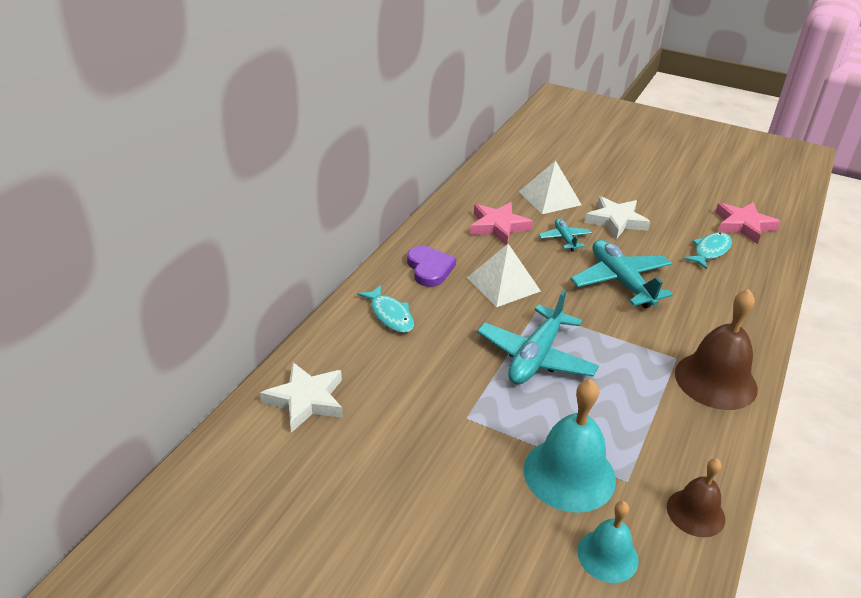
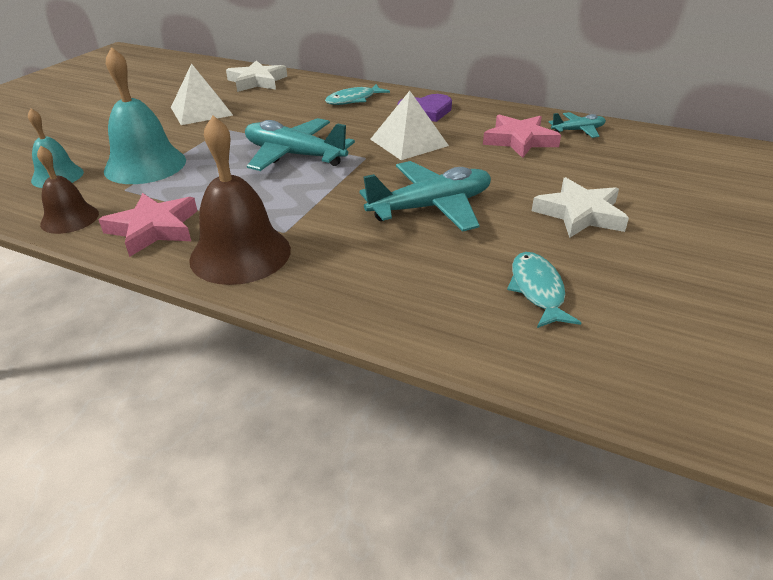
camera: 90 degrees right, 0 degrees up
white pyramid [519,160,582,214] -> white pyramid moved to [171,63,233,125]
turquoise plane [539,218,592,252] -> turquoise plane moved to [549,112,606,138]
turquoise fish [683,232,732,269] -> turquoise fish turned 135 degrees counterclockwise [507,252,581,328]
pink star [715,202,781,244] -> pink star moved to [98,193,197,257]

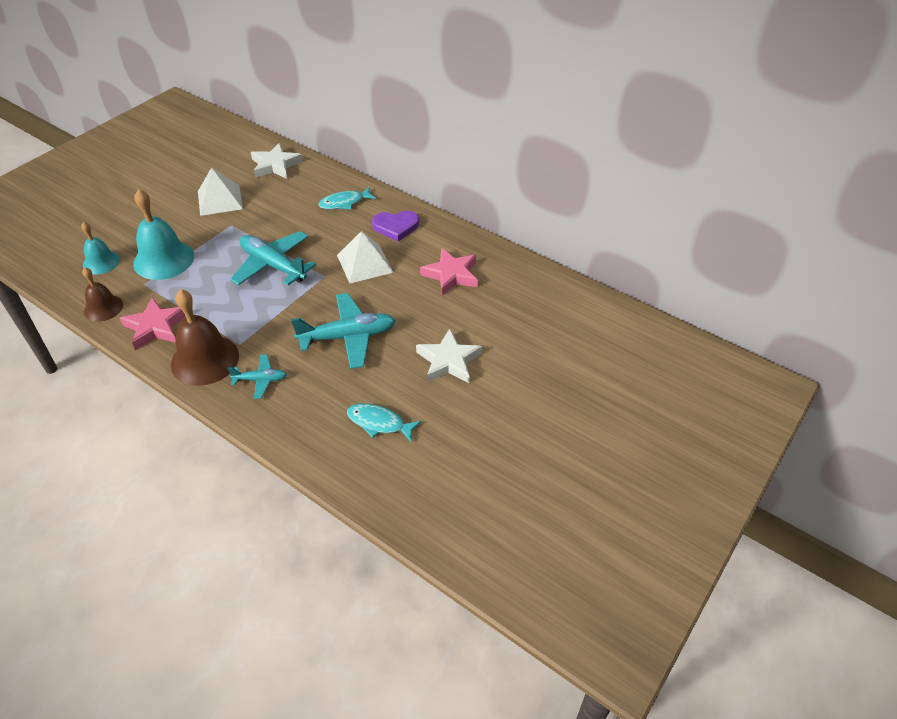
camera: 10 degrees right, 10 degrees up
turquoise fish [507,252,581,328] -> turquoise fish turned 75 degrees counterclockwise [347,403,422,442]
turquoise plane [549,112,606,138] -> turquoise plane moved to [228,355,287,399]

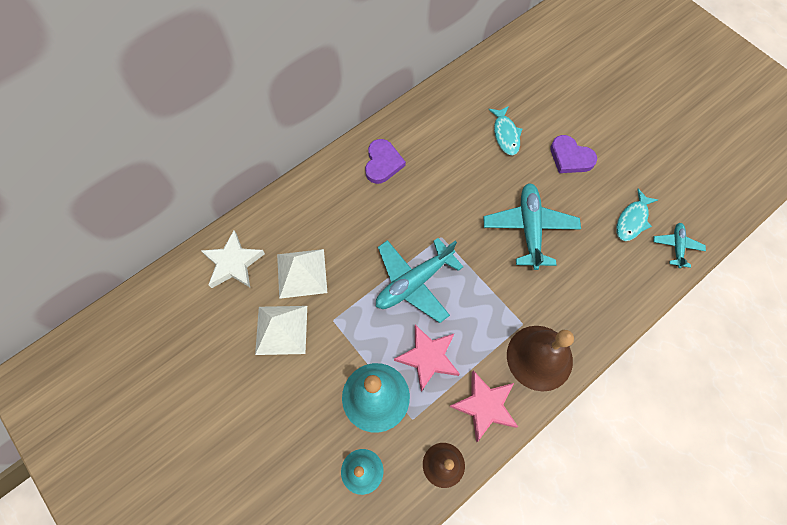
camera: 75 degrees left, 20 degrees up
turquoise plane [228,355,287,399] -> turquoise plane moved to [653,223,706,268]
turquoise fish [319,187,376,209] -> turquoise fish moved to [488,106,522,155]
white pyramid [337,231,394,283] -> white pyramid moved to [277,249,327,299]
white star [416,328,482,383] -> purple heart [550,135,597,173]
pink star [420,248,478,295] -> pink star moved to [394,324,460,392]

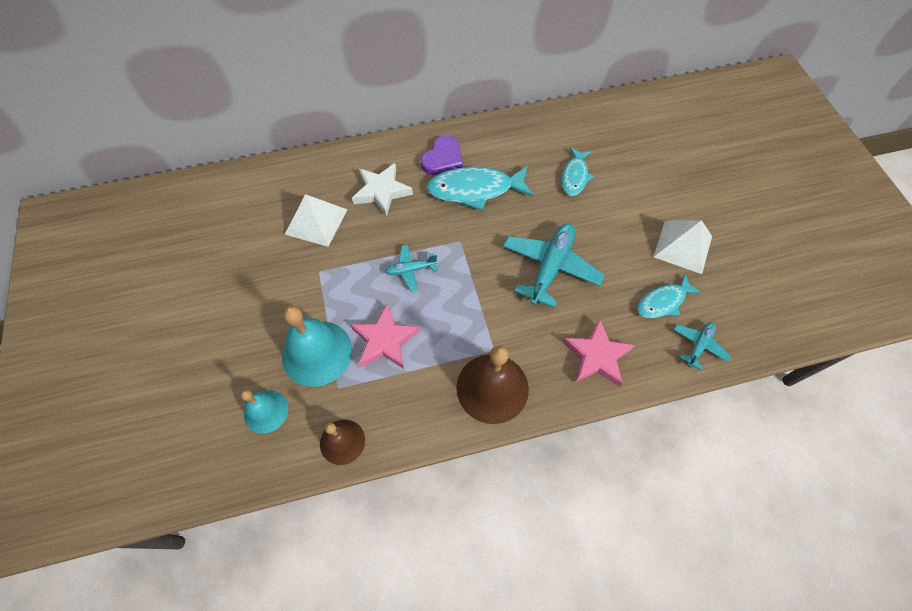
camera: 25 degrees right, 5 degrees down
white star [201,231,265,288] -> white star moved to [352,163,413,217]
white pyramid [255,306,307,355] -> white pyramid moved to [653,220,712,274]
turquoise plane [376,238,463,323] -> turquoise plane [385,245,437,292], size x0.53
pink star [450,370,518,442] -> pink star moved to [562,319,635,387]
purple heart [550,135,597,173] -> none
none -> turquoise fish [426,166,534,210]

